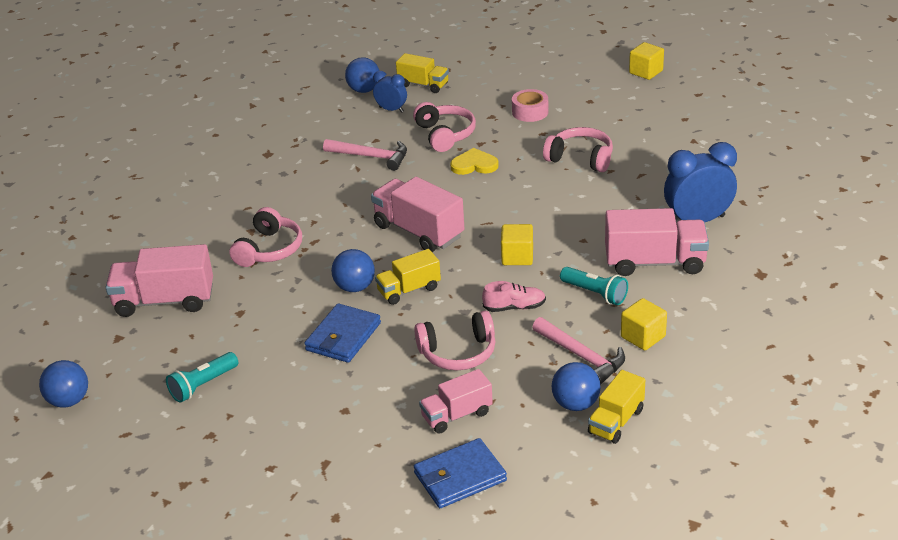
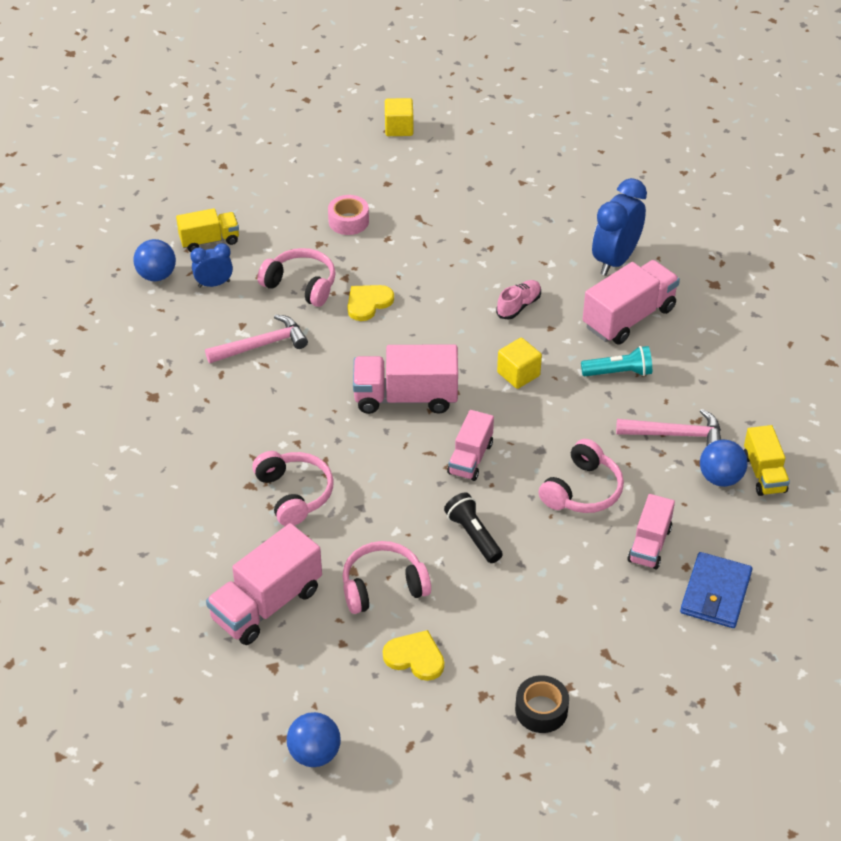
camera: 45 degrees left, 10 degrees up
turquoise flashlight [166,352,238,403] -> yellow heart [383,630,444,681]
blue wallet [304,304,381,363] -> black flashlight [444,492,503,563]
blue ball [331,249,375,292] -> none
yellow truck [375,249,441,305] -> pink truck [447,410,494,481]
pink shoe [482,281,546,312] -> pink shoe moved to [496,280,541,320]
pink headphones [543,127,613,172] -> pink headphones moved to [342,541,431,614]
yellow cube [621,298,667,350] -> none
none -> black tape [515,675,569,733]

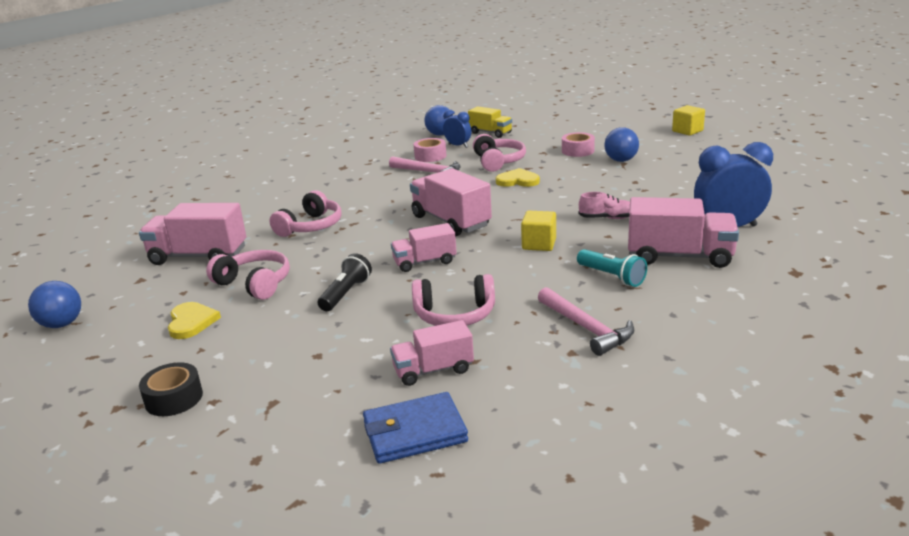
camera: 55 degrees right, 20 degrees down
blue ball [700,439,748,487] -> blue ball moved to [604,127,639,162]
yellow truck [744,425,790,496] -> none
none -> pink tape [414,138,446,162]

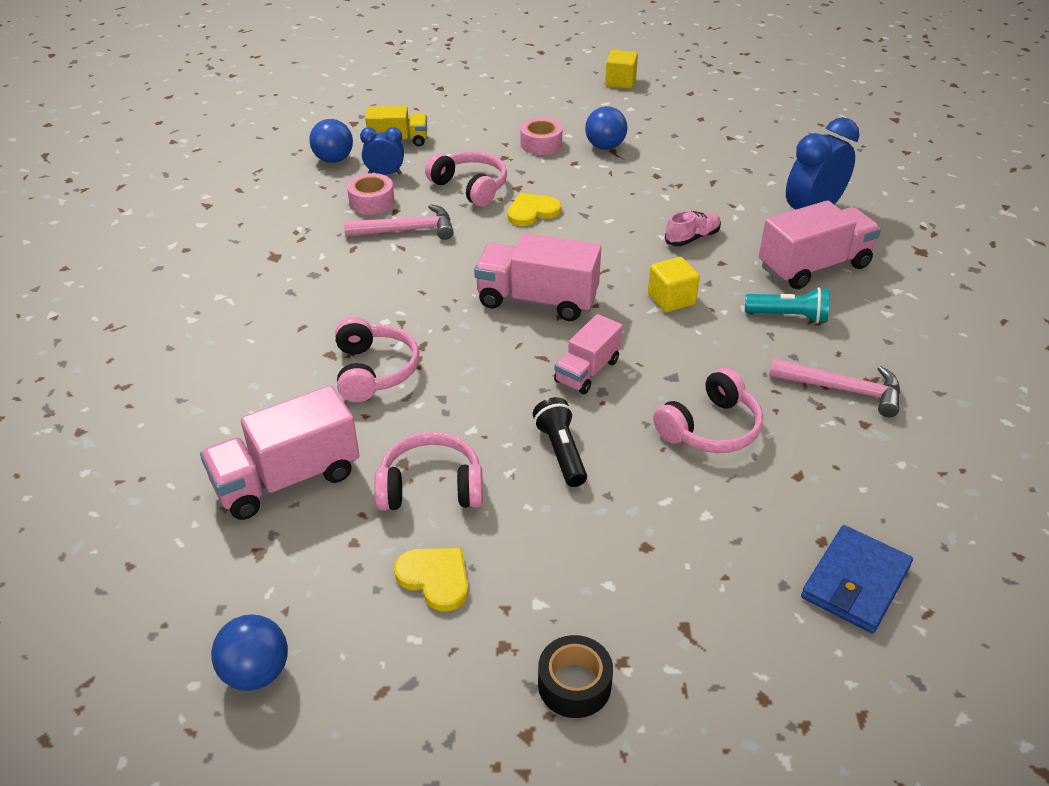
camera: 40 degrees left, 15 degrees up
pink truck [390,320,474,386] -> none

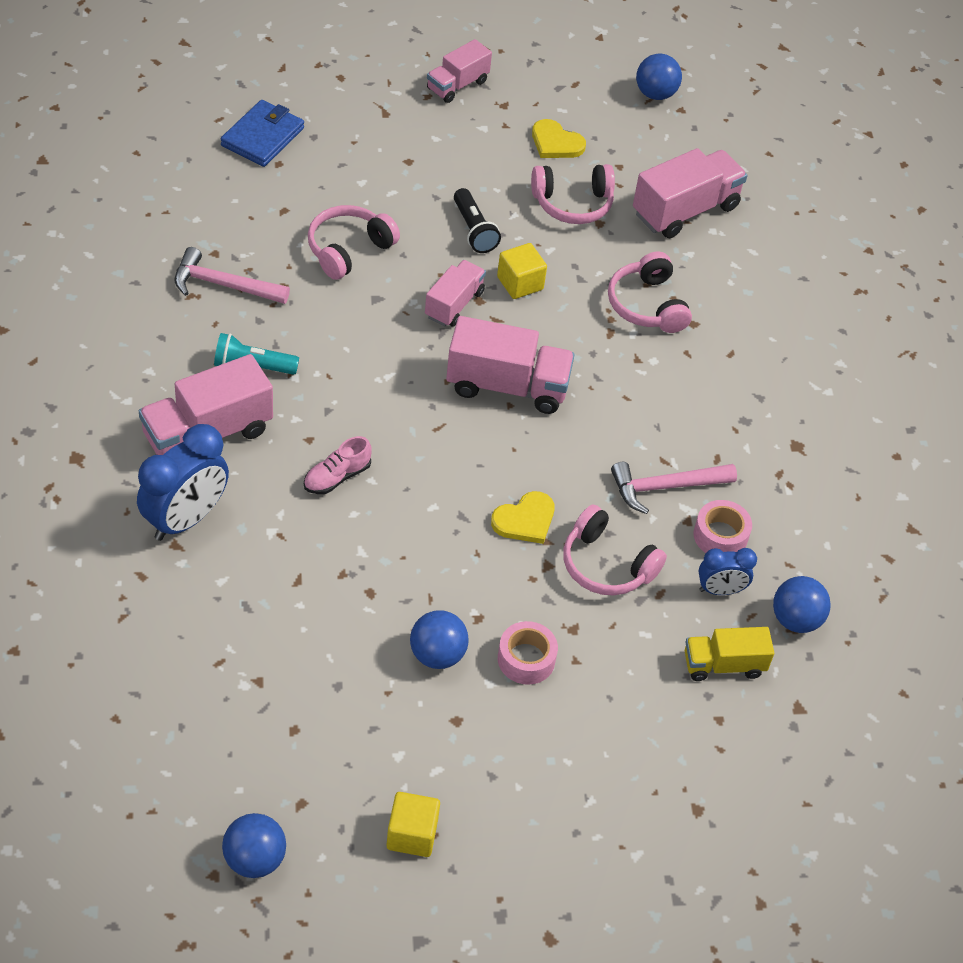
camera: 170 degrees right, 10 degrees up
black tape [538,635,613,718] -> pink truck [427,39,492,103]
yellow cube [648,257,700,312] -> yellow cube moved to [497,243,547,299]
none -> blue ball [222,813,286,878]

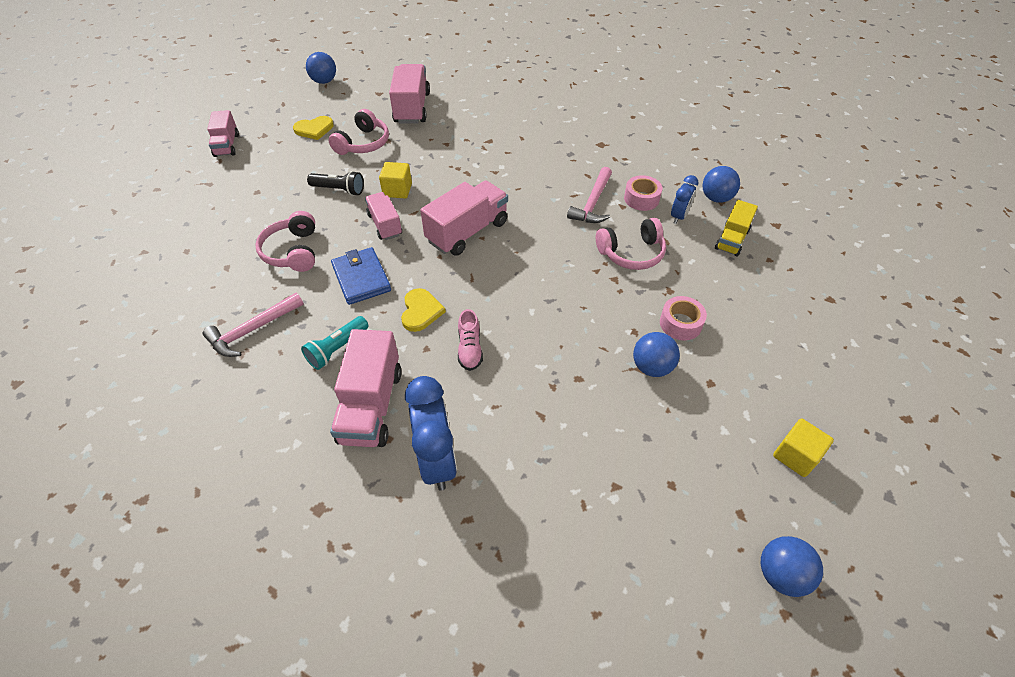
camera: 50 degrees left, 0 degrees up
blue wallet [221,100,304,167] -> blue wallet moved to [331,247,391,305]
yellow heart [491,491,555,544] -> yellow heart moved to [401,288,446,332]
pink headphones [608,252,692,333] -> none

